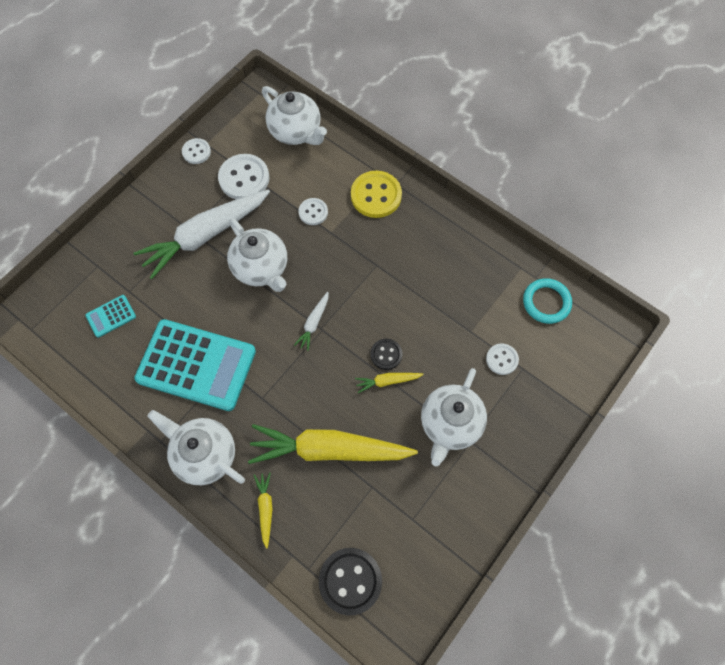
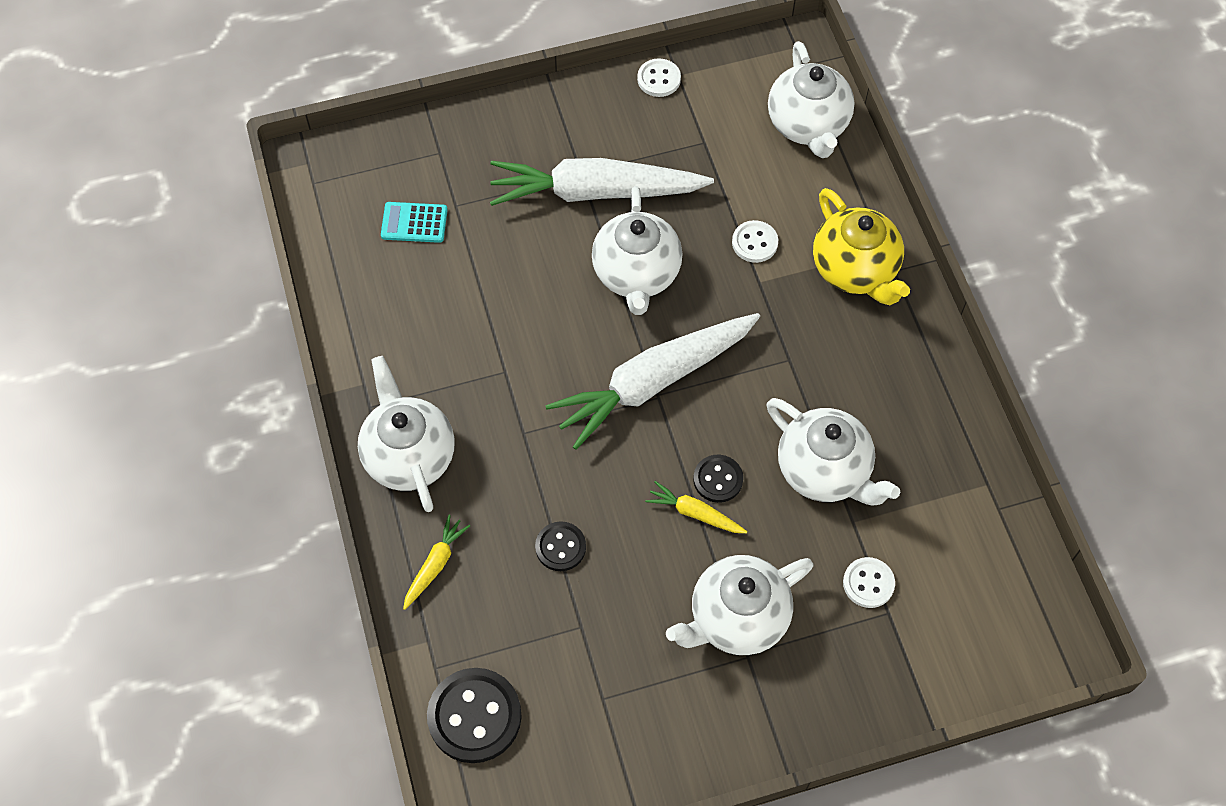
camera: 35 degrees right, 5 degrees down
turquoise calculator [134,319,256,411] -> none
white button [218,154,270,199] -> none
yellow carrot [248,424,418,464] -> black button [535,521,586,571]
white carrot [294,292,329,351] -> white carrot [545,313,760,450], size x2.33
yellow button [351,171,402,218] -> yellow teapot [813,188,910,305]
turquoise ring [523,278,572,324] -> none
none -> white teapot [767,398,900,506]

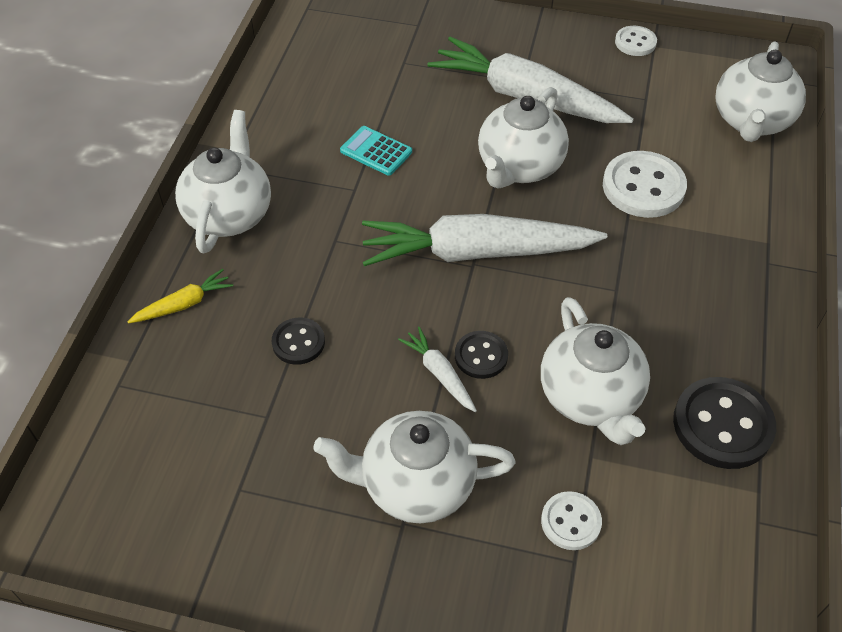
camera: 30 degrees right, 10 degrees down
turquoise calculator [381,202,448,243] -> turquoise calculator moved to [340,126,412,176]
black button [427,668,522,763] -> black button moved to [673,377,776,469]
yellow carrot [645,481,748,533] -> white carrot [398,327,477,412]
white button [732,220,778,263] -> white button [603,151,687,218], size x1.75
yellow teapot [813,188,910,305] -> none

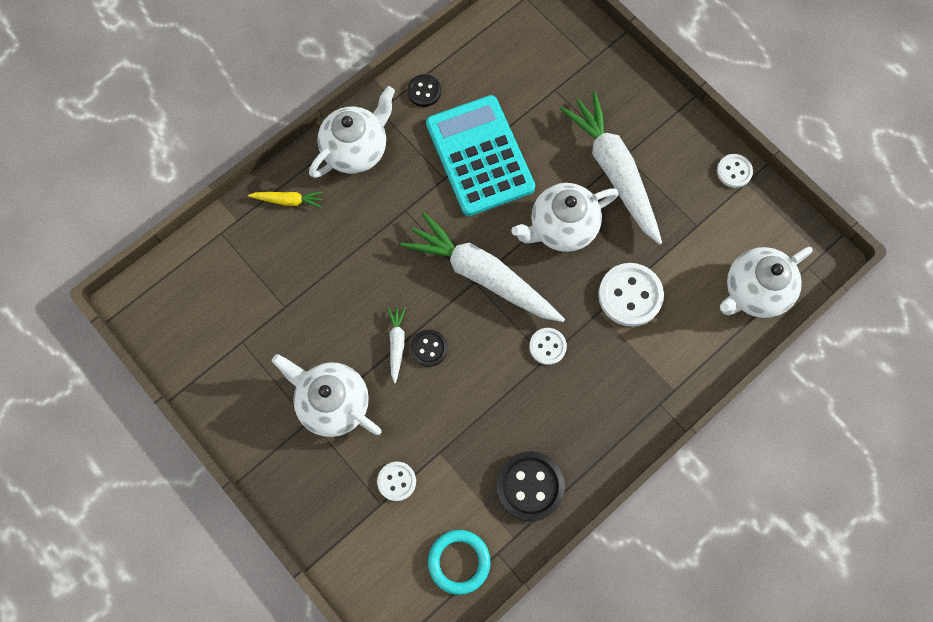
camera: 35 degrees right, 20 degrees up
black button [272,317,325,365] -> black button moved to [407,74,441,107]
turquoise calculator [340,126,412,176] -> turquoise calculator [426,95,535,216], size x2.36
white teapot [541,297,650,445] -> none
none -> turquoise ring [428,530,491,595]
none -> white button [529,328,567,365]

